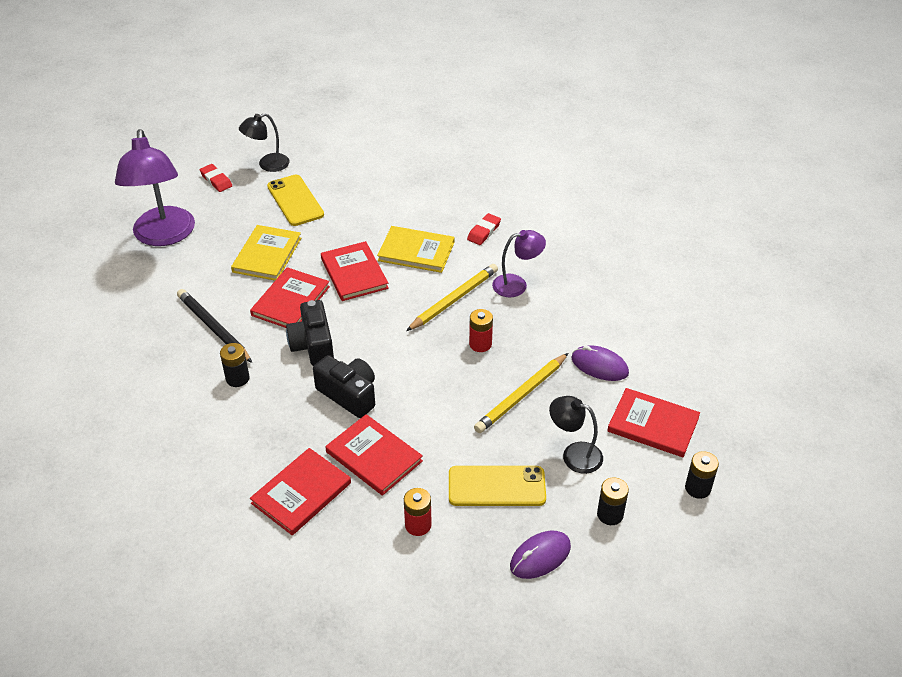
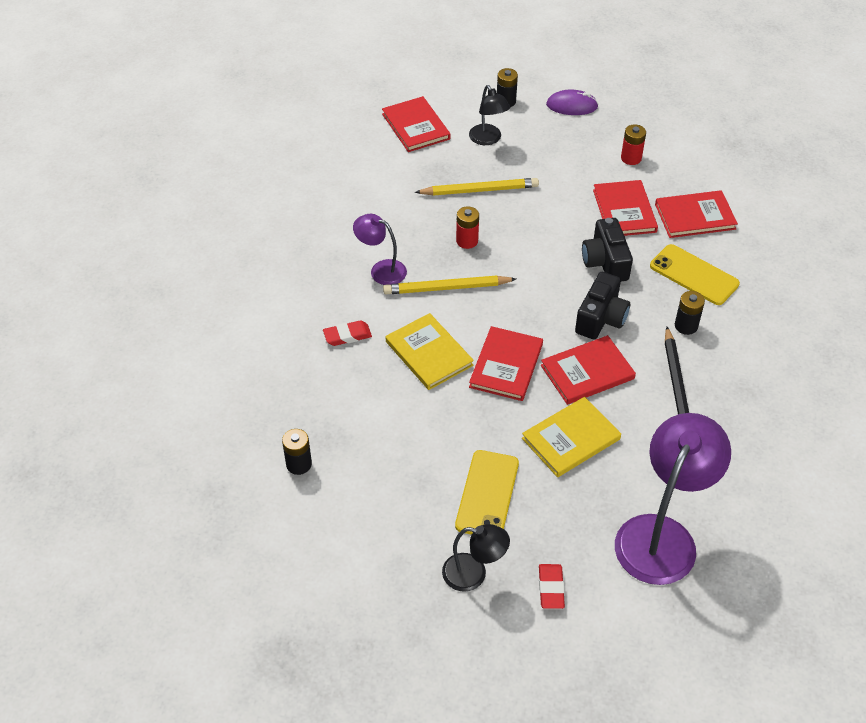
camera: 140 degrees left, 5 degrees up
yellow phone [449,466,546,506] -> yellow phone moved to [650,244,740,305]
purple mouse [571,345,629,381] -> none
black battery [685,451,719,499] -> black battery moved to [282,429,312,475]

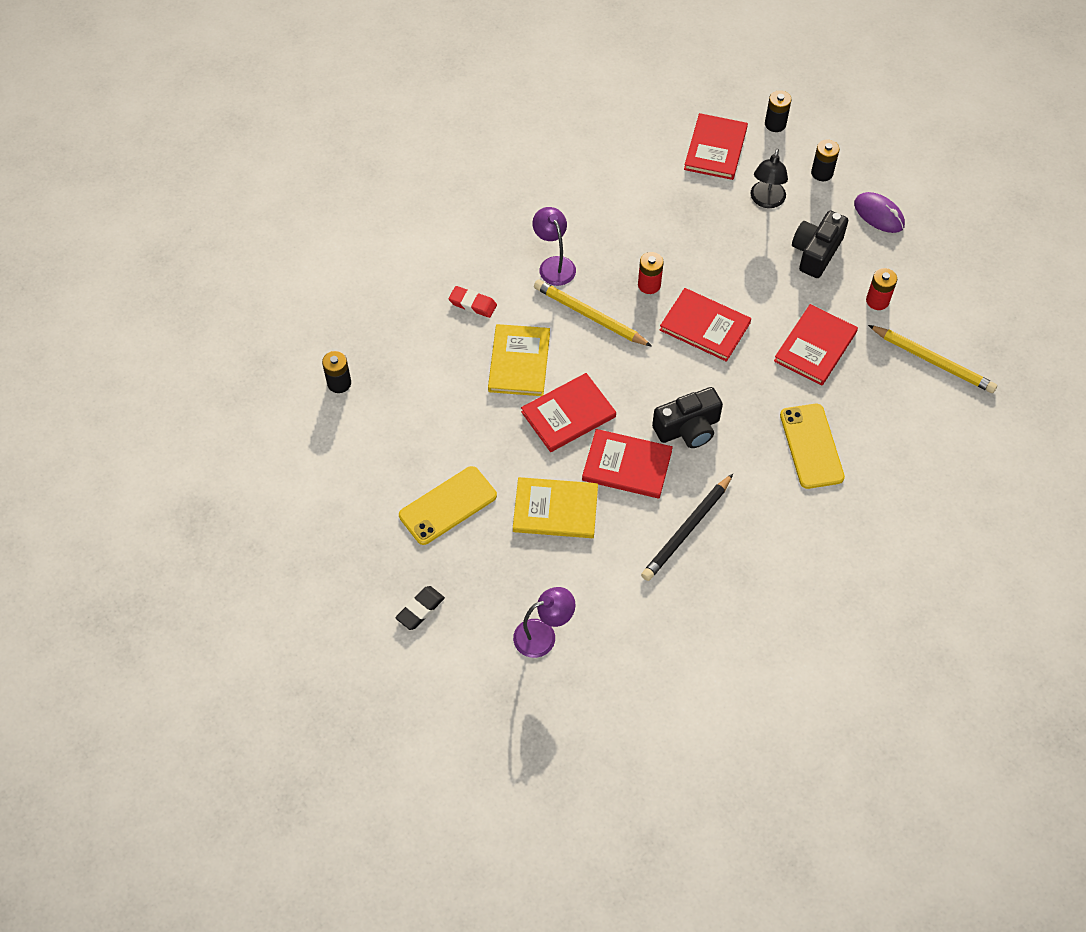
camera: 40 degrees right, 10 degrees up
yellow pencil [414,178,539,196] -> yellow pencil moved to [868,325,997,393]
black lamp [442,524,510,592] -> none
red eraser [539,564,565,609] -> black eraser [395,586,445,630]
black camera [582,218,633,281] -> black camera moved to [792,210,848,278]
purple lamp [615,413,731,585] -> purple lamp [513,587,576,658], size x0.53
red book [655,190,738,238] -> red book moved to [660,288,751,362]
black battery [675,291,705,335] -> black battery moved to [765,91,791,132]

